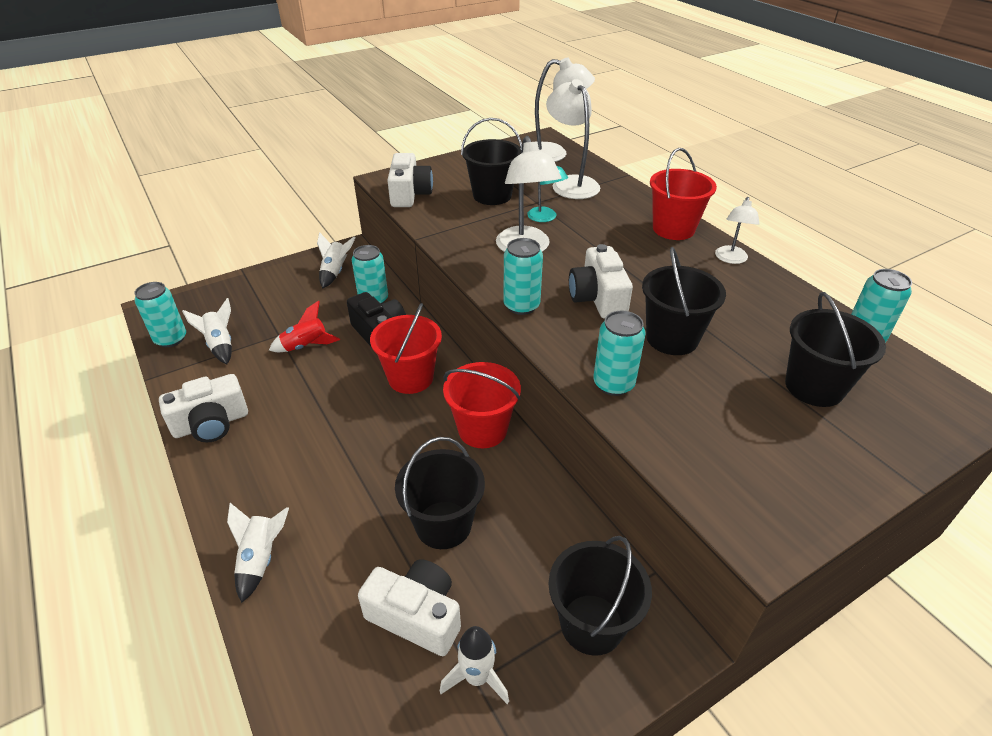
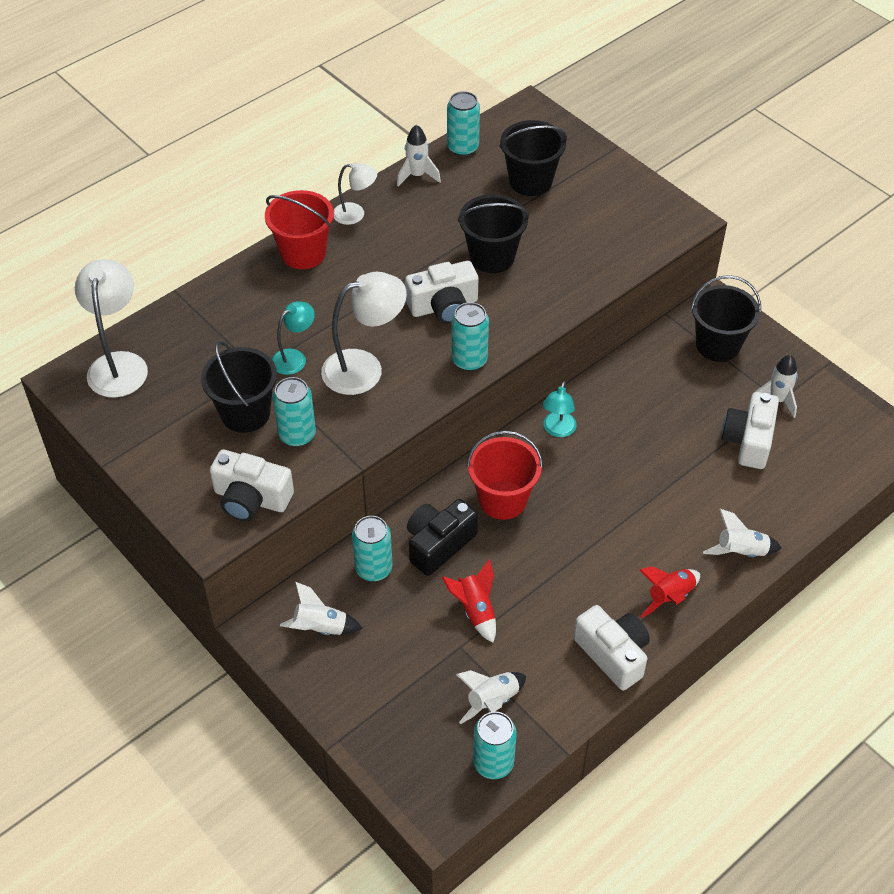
camera: 100 degrees left, 10 degrees up
white camera [387,153,433,207] -> white camera turned 150 degrees counterclockwise [210,450,294,521]
black bucket [395,437,485,549] -> none
red bucket [443,362,521,448] -> turquoise lamp [543,381,577,437]
white lamp [546,79,600,199] -> none
turquoise can [593,310,646,396] -> turquoise can moved to [273,377,316,447]
none -> white rocket [397,125,441,186]
none -> red rocket [640,566,700,618]

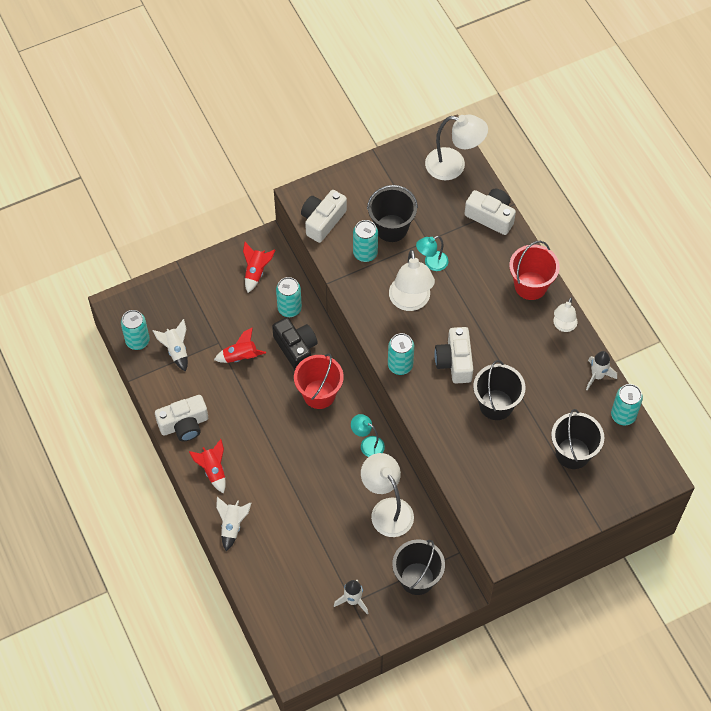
camera: 105 degrees right, 10 degrees up
turquoise lamp [272,301,315,375] -> turquoise lamp turned 90 degrees clockwise [416,236,449,271]
white rocket [280,582,363,635] -> red rocket [243,242,275,293]
white camera [722,392,779,469] -> white camera moved to [465,189,516,235]
none -> white lamp [361,453,414,537]

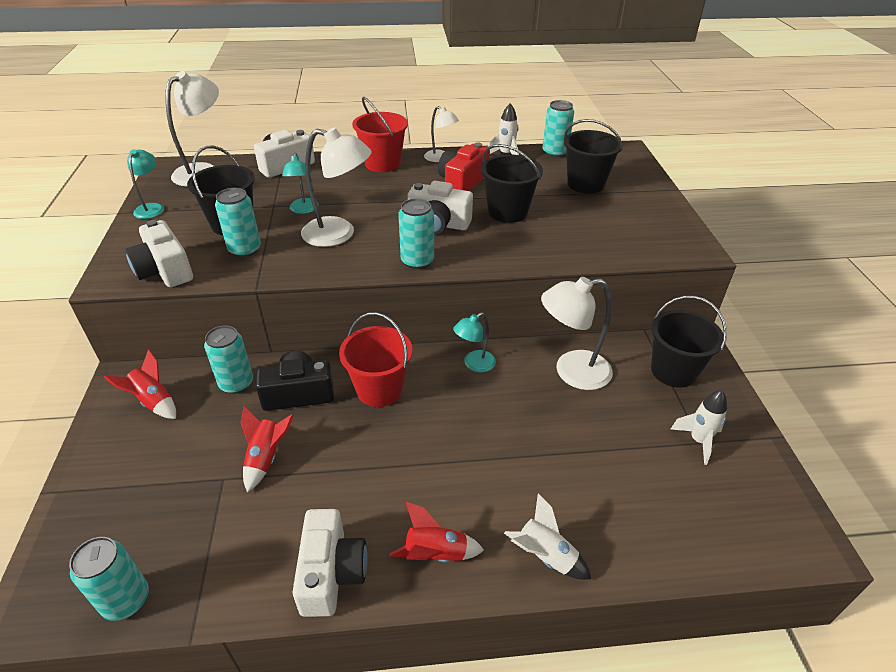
camera: 70 degrees left, 20 degrees down
white rocket [152,319,188,372] -> none
none -> turquoise lamp [127,149,164,219]
none -> red camera [438,142,490,191]

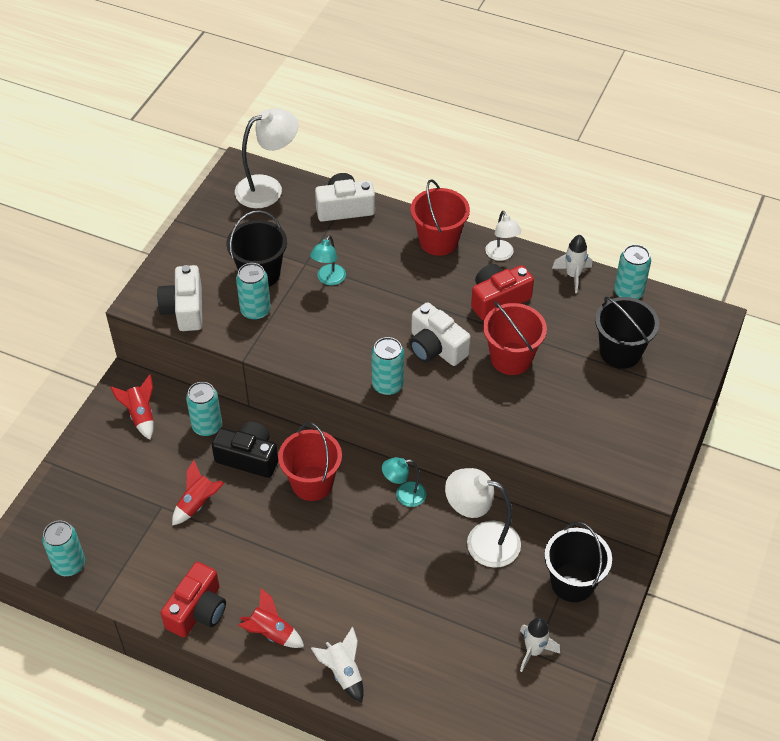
camera: 30 degrees right, 10 degrees up
turquoise lamp [127,149,164,219] -> none
white camera [293,509,368,617] -> red camera [161,562,226,638]
white lamp [301,128,372,247] -> none
black bucket [480,144,543,223] -> red bucket [483,301,547,375]

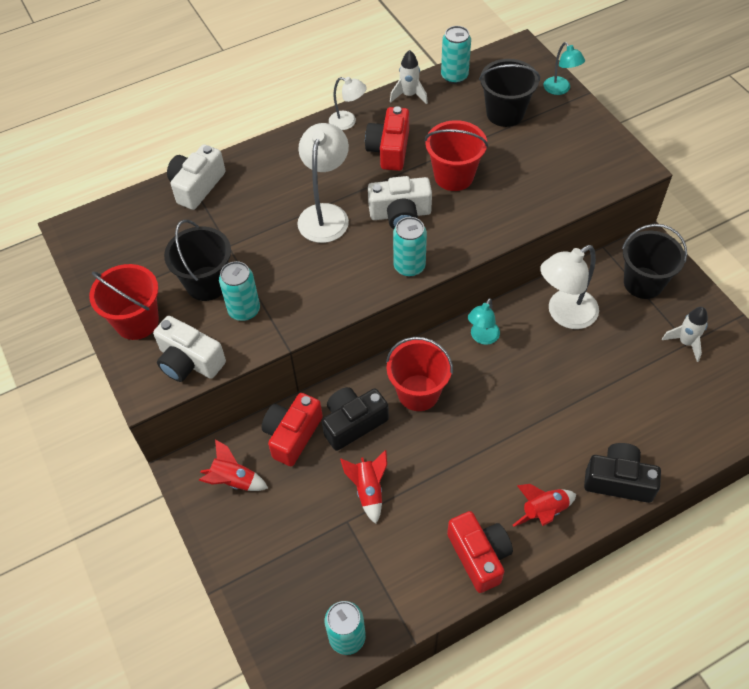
camera: 50 degrees left, 5 degrees up
turquoise can [186,382,222,436] -> red camera [262,393,323,466]
white lamp [235,108,298,208] -> white lamp moved to [297,123,349,243]
turquoise lamp [310,235,346,285] -> turquoise lamp moved to [544,42,585,95]
white rocket [311,627,364,703] -> black camera [584,443,661,503]
red bucket [410,179,470,256] -> red bucket moved to [89,264,159,340]

